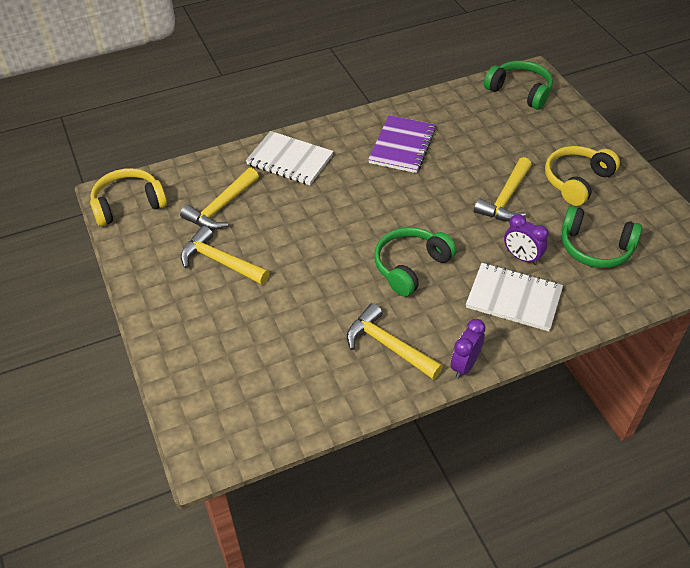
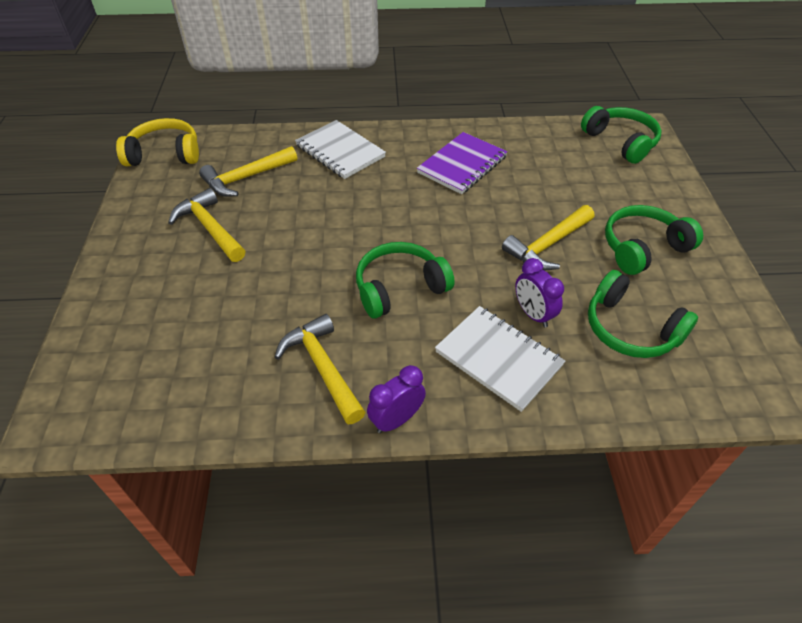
camera: 20 degrees right, 0 degrees up
yellow headphones [545,146,620,206] -> green headphones [605,205,703,275]

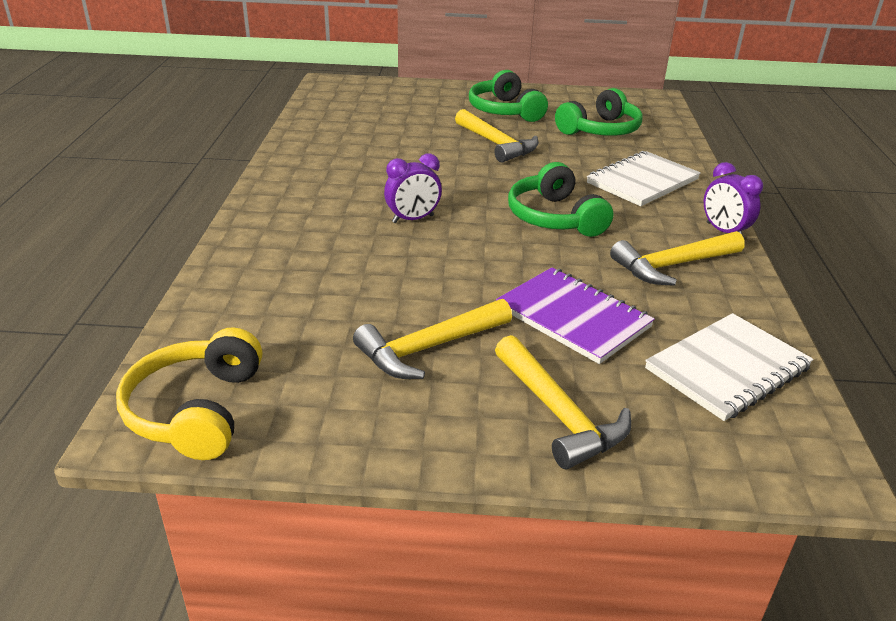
camera: 85 degrees left, 15 degrees down
yellow hammer [199,146,297,197] -> yellow hammer moved to [495,335,631,469]
white notebook [295,120,386,179] -> white notebook moved to [645,313,813,421]
purple notebook [417,132,507,194] -> purple notebook moved to [496,267,655,364]
purple clock [515,258,564,328] -> purple clock moved to [384,153,442,223]
green headphones [581,106,662,164] -> none

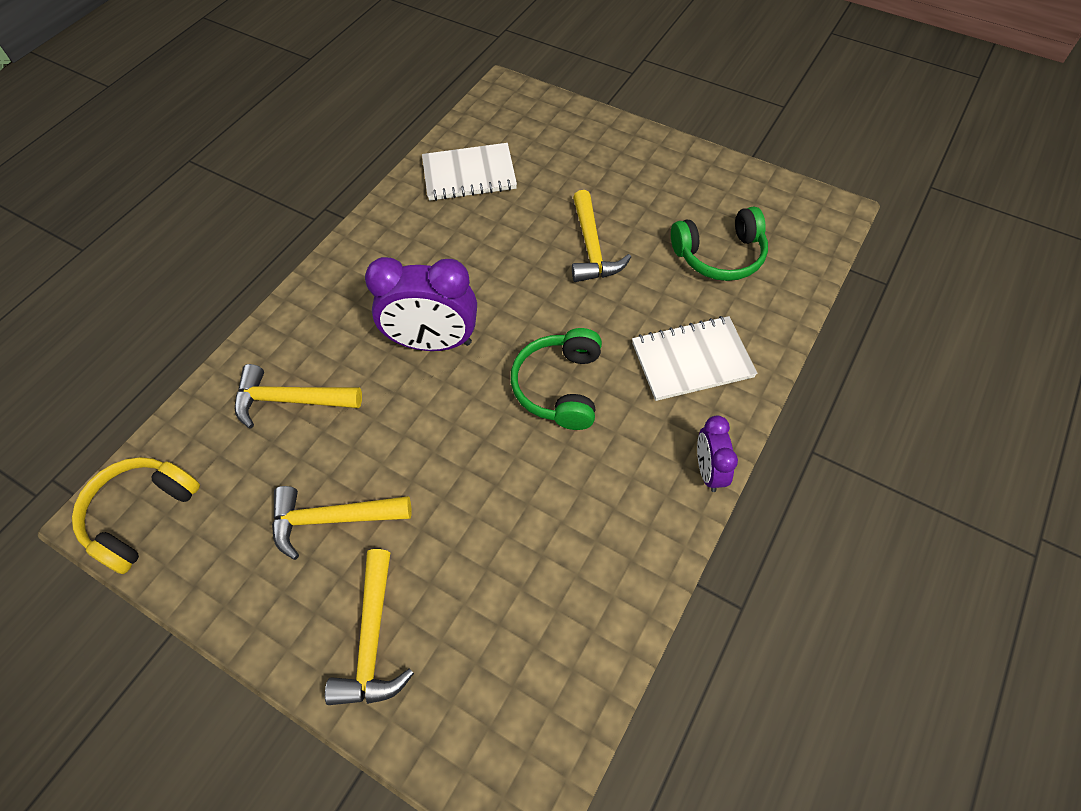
camera: 30 degrees right, 25 degrees up
purple clock [384,153,442,223] -> purple clock [365,257,477,351], size x1.81
green headphones [469,70,548,122] -> none
purple notebook [496,267,655,364] -> none
yellow hammer [610,231,745,286] -> yellow hammer moved to [235,364,362,429]
white notebook [645,313,813,421] -> white notebook moved to [422,143,517,201]

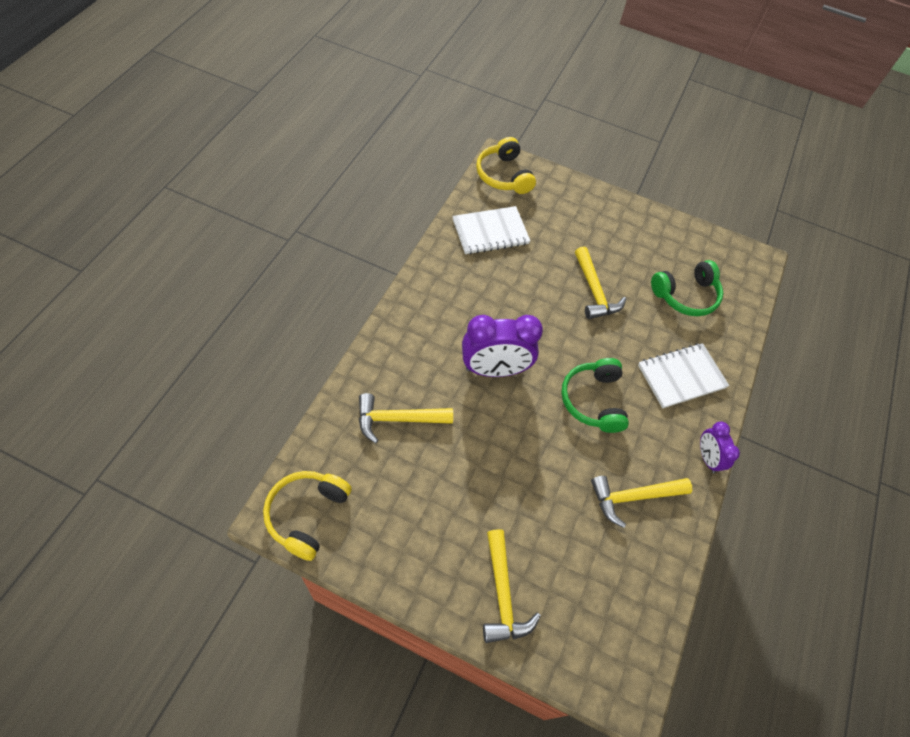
camera: 15 degrees left, 0 degrees up
yellow hammer [272,486,411,560] -> yellow hammer moved to [591,476,692,528]
none -> yellow headphones [476,137,536,194]

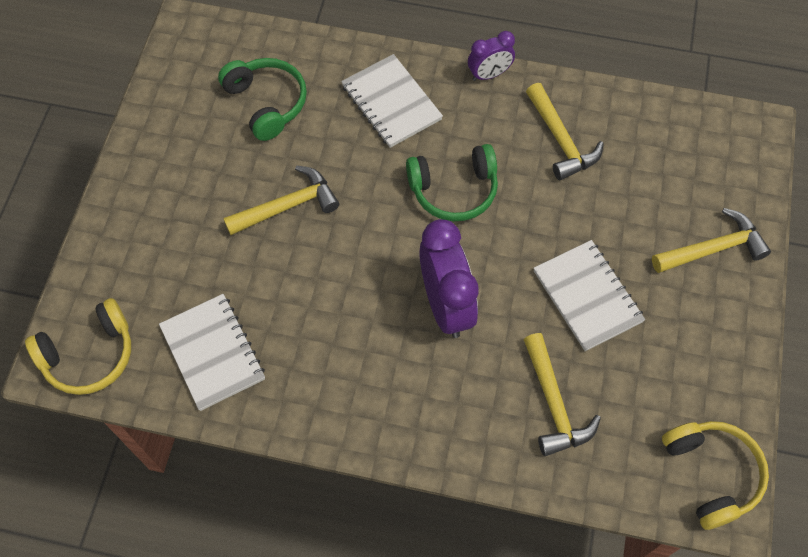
camera: 95 degrees left, 5 degrees up
yellow headphones [263,471,352,561] -> yellow headphones turned 120 degrees counterclockwise [662,421,769,530]
none -> white notebook [533,240,645,351]

